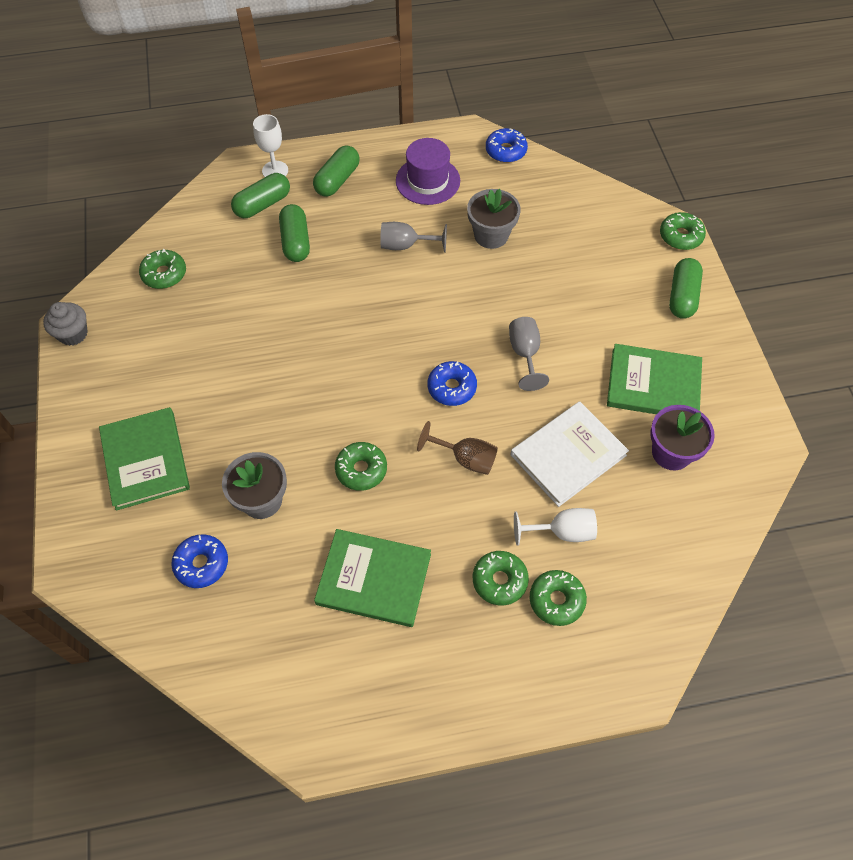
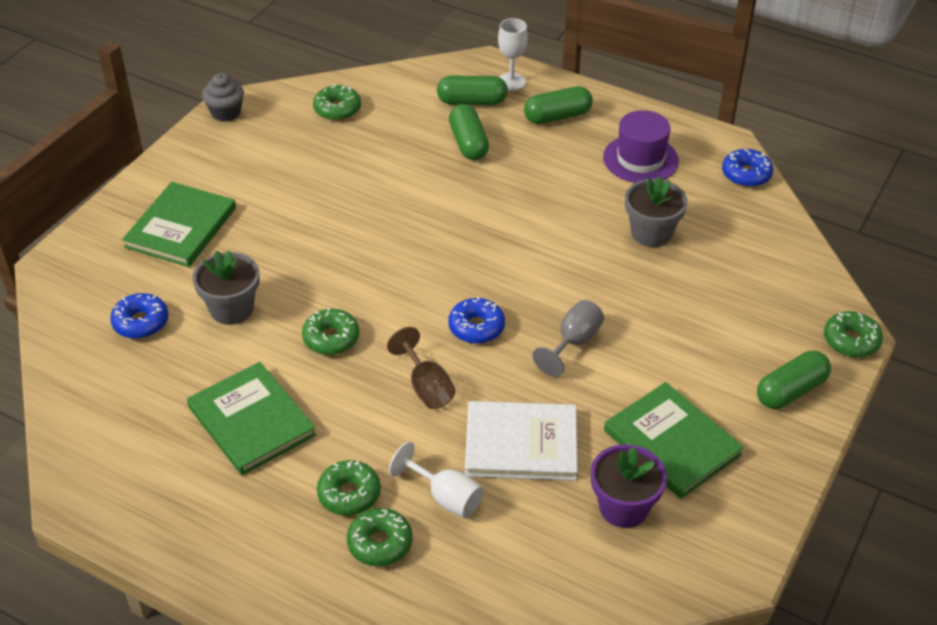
camera: 40 degrees right, 15 degrees down
green capsule [279,204,310,262] -> green capsule turned 45 degrees counterclockwise [449,104,489,160]
grey goblet [380,222,447,253] -> none

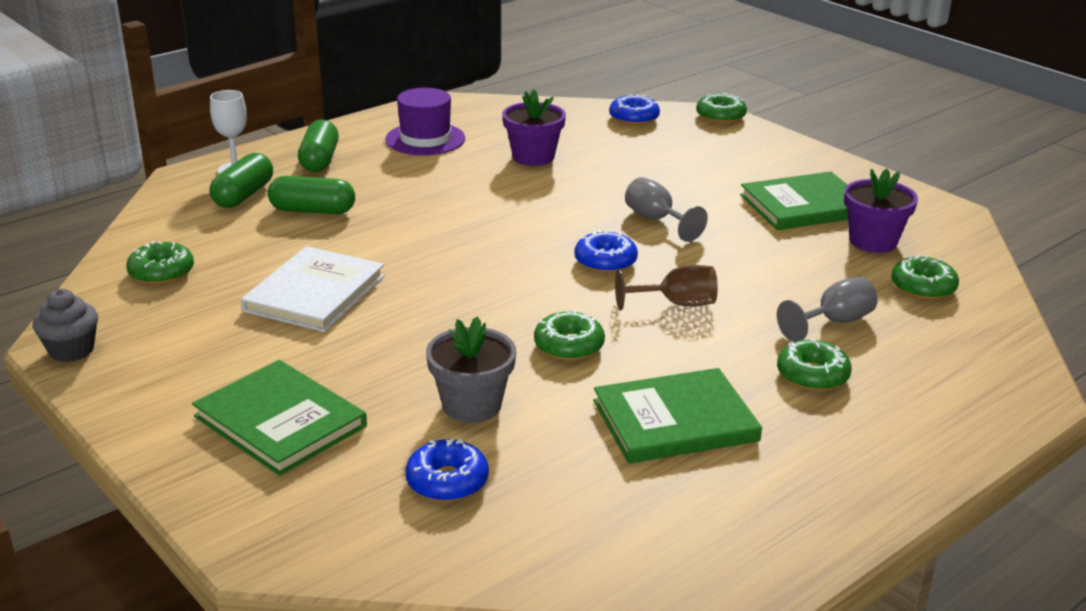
camera: 70 degrees left, 15 degrees down
green donut [347,508,412,567] -> green donut moved to [891,255,959,300]
white goblet [389,441,484,518] -> grey goblet [777,277,878,342]
white book [465,401,577,481] -> white book moved to [241,246,385,332]
grey flower pot [625,176,688,247] -> purple flower pot [502,90,566,166]
blue donut [722,149,774,187] -> blue donut moved to [609,94,660,125]
green capsule [757,351,831,409] -> none

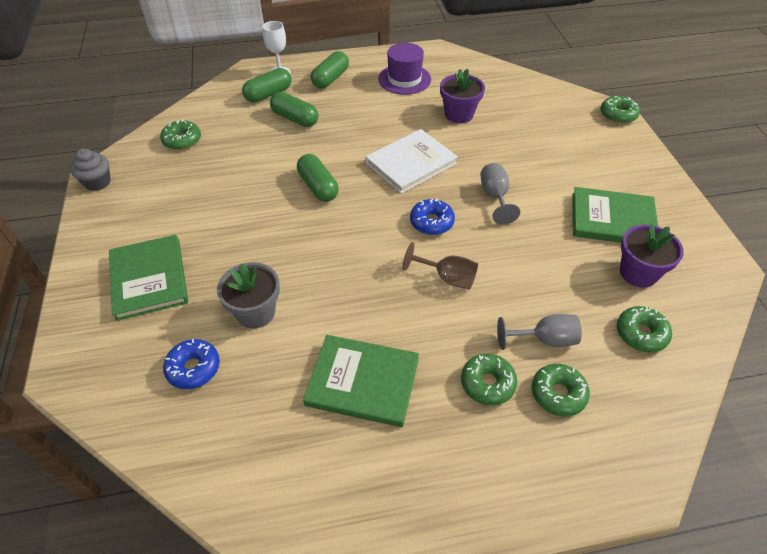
camera: 30 degrees right, 20 degrees up
white book [241,246,385,332] -> white book moved to [365,129,458,194]
green donut [534,310,605,361] -> green donut moved to [532,364,590,416]
blue donut [609,94,660,125] -> none
none -> green capsule [297,154,339,202]

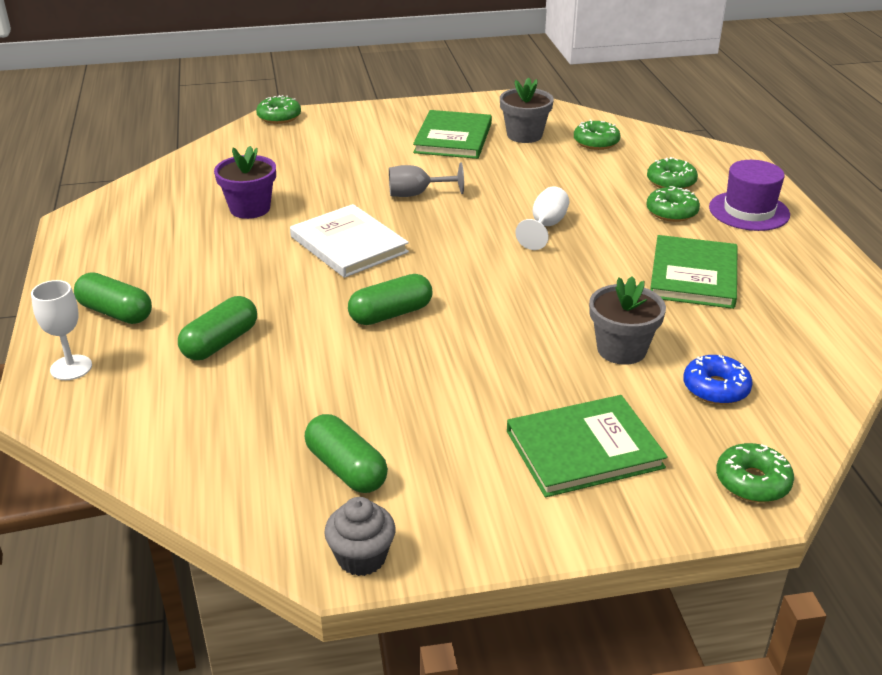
camera: 90 degrees left, 15 degrees down
green donut [160,119,201,150] -> green donut moved to [716,443,794,502]
green capsule [242,68,292,103] -> green capsule moved to [305,414,388,493]
purple hat [378,43,431,95] -> purple hat moved to [709,160,790,231]
brown goblet [403,242,478,289] -> white goblet [515,186,569,250]
blue donut [410,198,455,235] -> none
grey goblet [497,314,582,350] -> none
purple flower pot [620,225,684,288] -> grey flower pot [500,77,554,143]

